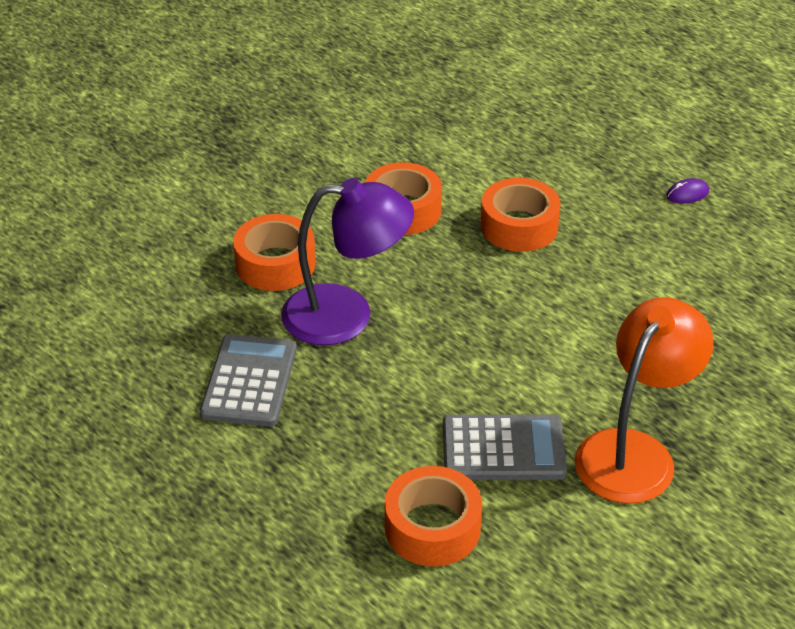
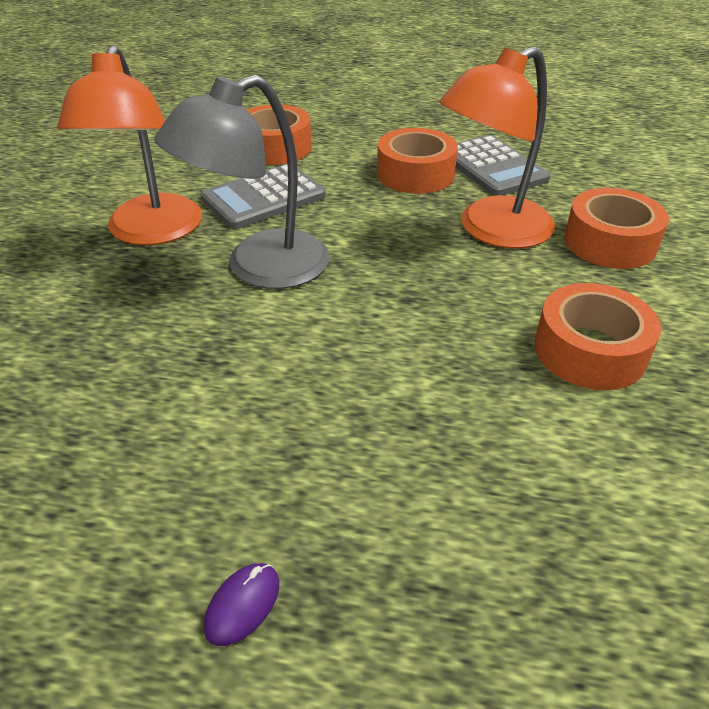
camera: 145 degrees right, 0 degrees up
purple lamp [281,178,414,345] -> orange lamp [439,46,555,249]
orange tape [480,178,561,252] -> orange tape moved to [377,128,458,194]
none -> grey lamp [154,75,329,289]

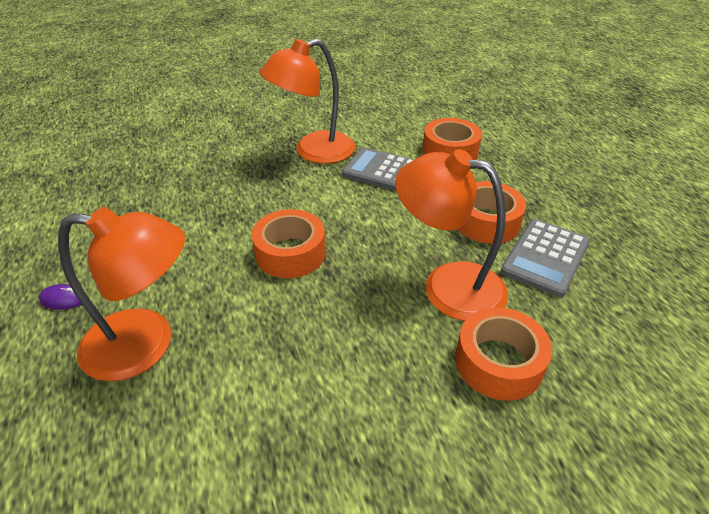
camera: 60 degrees right, 0 degrees up
grey lamp [154,75,329,289] -> none
orange tape [534,283,661,390] -> orange tape moved to [251,209,326,278]
none -> orange lamp [58,207,185,381]

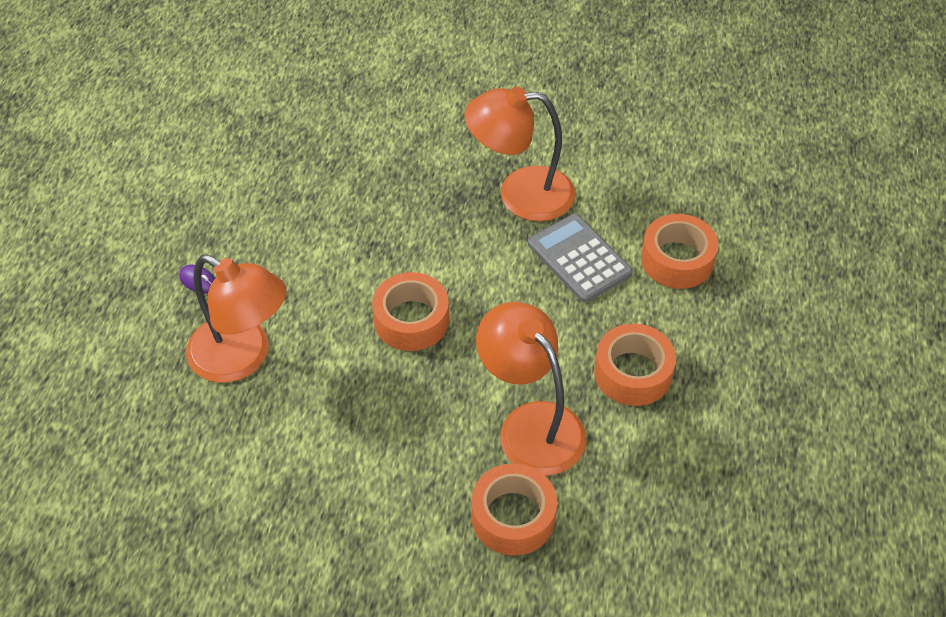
camera: 30 degrees right, 10 degrees up
grey calculator [500,219,590,297] -> none

